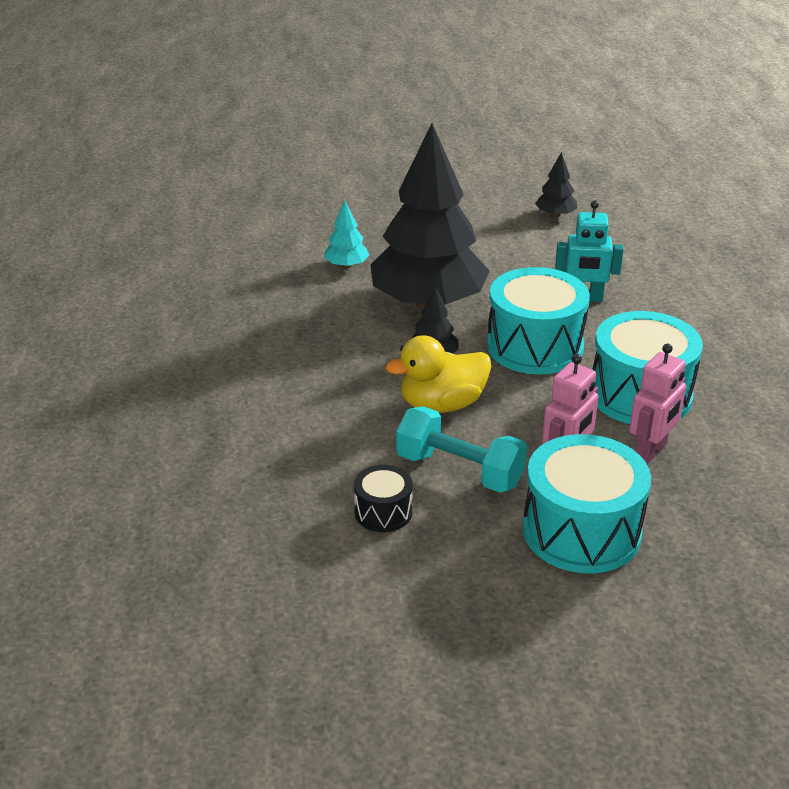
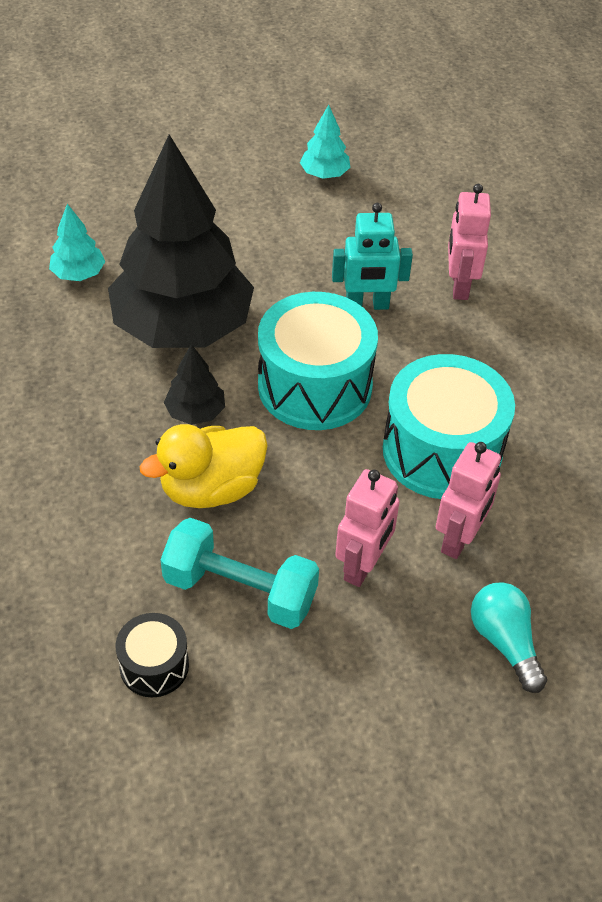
camera: 10 degrees left, 15 degrees up
turquoise drum [523,434,651,574] -> none
black tree [535,152,577,218] -> turquoise tree [300,105,351,179]
none -> pink robot [448,184,491,300]
none -> turquoise light bulb [471,582,547,693]

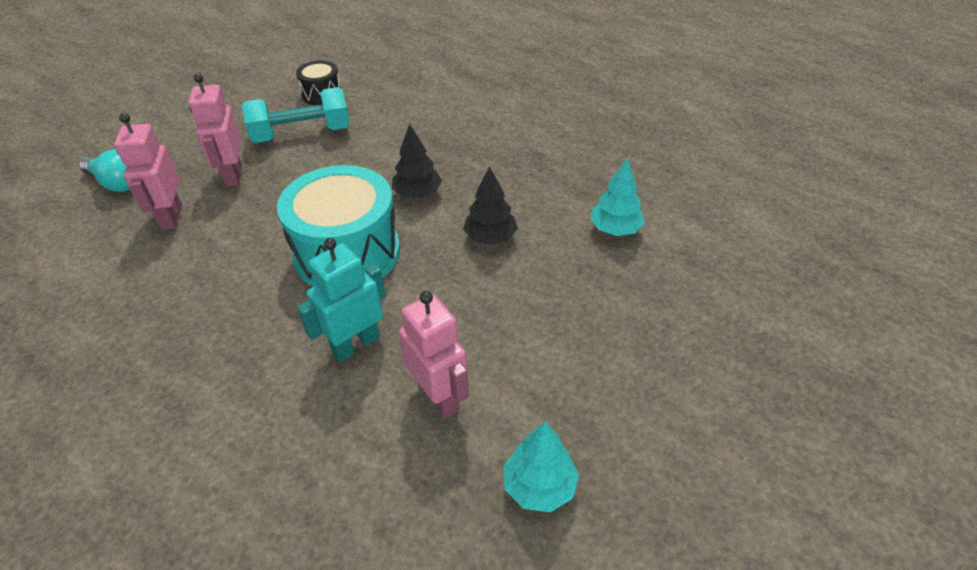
camera: 145 degrees right, 5 degrees down
black tree [108,134,254,348] -> black tree [463,166,518,245], size x0.40
yellow duck [140,424,268,508] -> none
turquoise drum [383,354,515,499] -> none
pink robot [448,184,491,300] -> pink robot moved to [399,291,469,419]

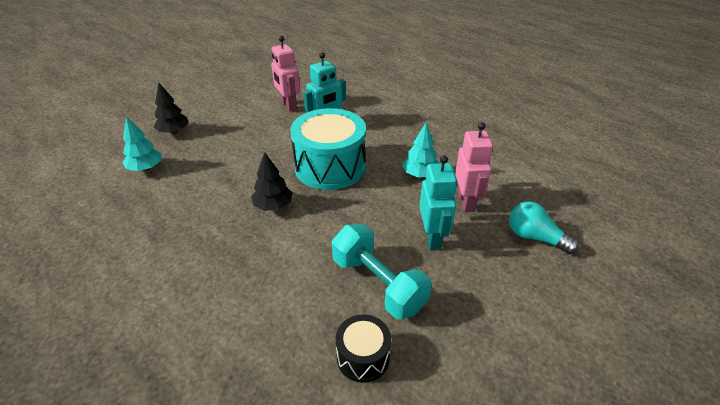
camera: 175 degrees left, 5 degrees down
pink robot [189,73,242,187] -> turquoise robot [419,155,457,249]
turquoise dumbbell [241,87,350,143] -> turquoise dumbbell turned 60 degrees clockwise [332,224,431,319]
black tree [463,166,518,245] -> black tree moved to [154,82,189,134]
turquoise tree [503,421,579,513] -> turquoise tree moved to [402,123,439,178]

